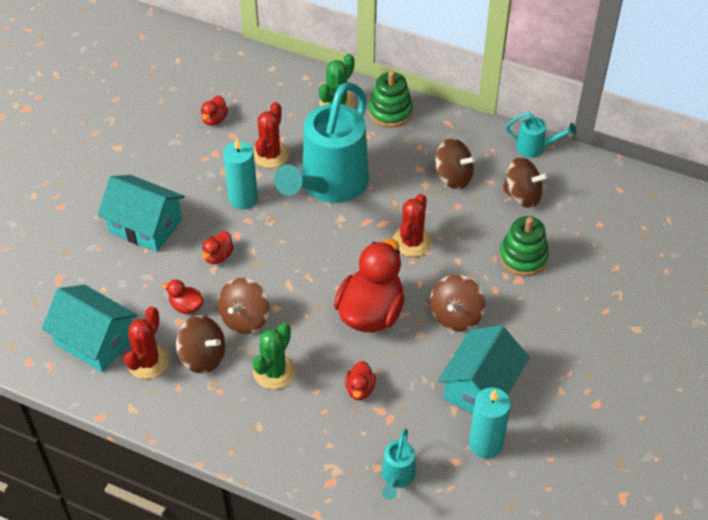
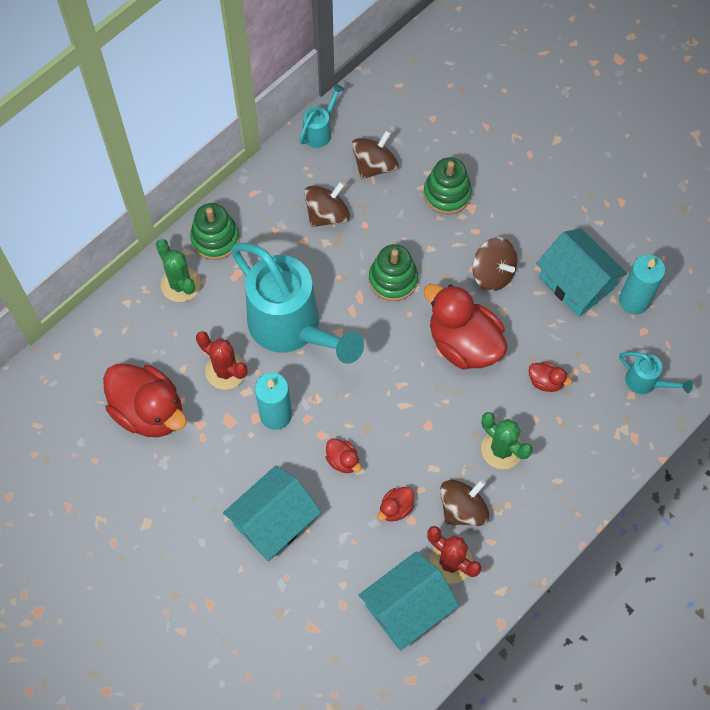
camera: 70 degrees left, 15 degrees up
red duck [201,95,228,126] -> red duck [103,364,187,437], size x2.27
brown spinning top [218,278,269,334] -> none
red cactus [393,194,432,257] -> green stacking toy [369,244,418,301]

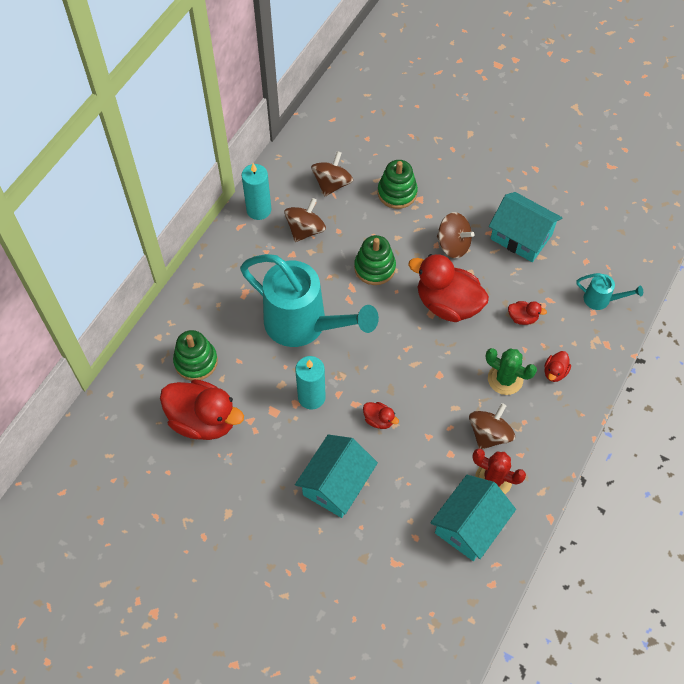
camera: 15 degrees left, 5 degrees down
green cactus [156,239,201,302] -> none
green stacking toy [190,203,240,260] -> green stacking toy moved to [173,330,218,381]
red cactus [196,331,248,389] -> none
turquoise watering can [299,83,344,148] -> none
red duck [377,487,414,522] -> red duck moved to [544,351,571,382]
turquoise candle [619,254,665,314] -> turquoise candle moved to [241,163,271,220]

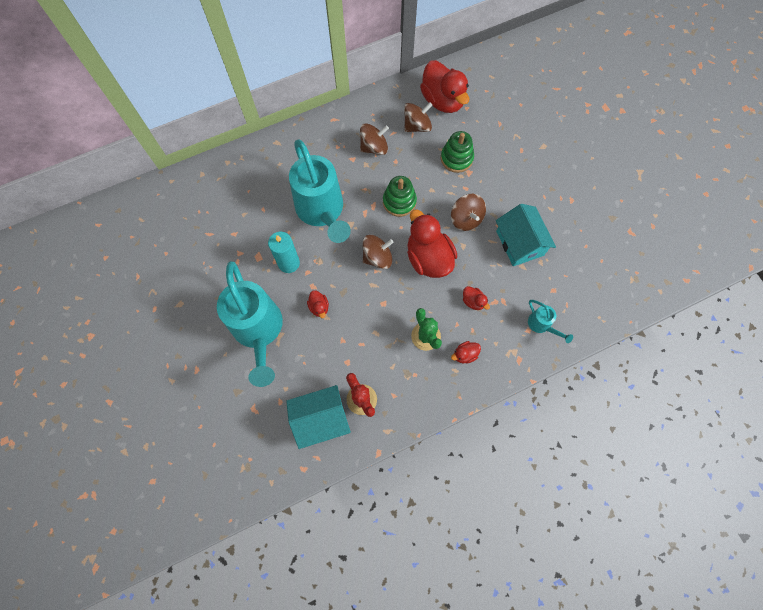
camera: 35 degrees right, 10 degrees up
red duck [160,379,244,440] -> red duck moved to [420,60,470,113]
green stacking toy [173,330,218,381] -> none
turquoise candle [241,163,271,220] -> none
turquoise house [295,434,378,518] -> turquoise watering can [217,261,283,387]
brown spinning top [469,403,515,449] -> brown spinning top moved to [363,235,394,269]

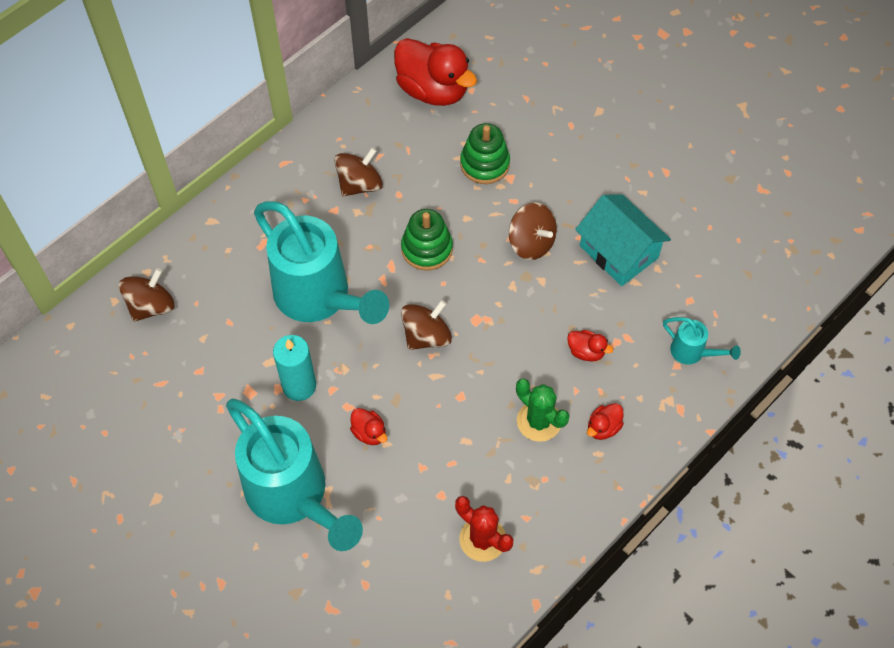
camera: 20 degrees left, 10 degrees down
turquoise house [286,385,351,449] -> none
brown spinning top [404,102,432,132] -> brown spinning top moved to [119,268,175,322]
red duck [407,209,457,278] -> none

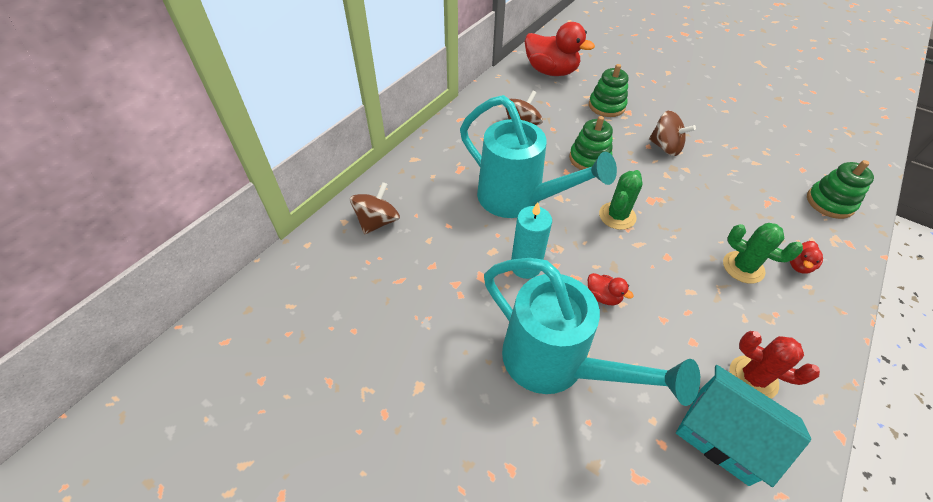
camera: 10 degrees left, 10 degrees down
brown spinning top [401,300,452,350] -> green cactus [599,170,643,230]
red duck [567,330,613,362] -> none
turquoise house [575,194,671,286] -> turquoise house moved to [676,365,811,487]
turquoise watering can [663,317,741,365] -> green stacking toy [807,160,874,219]

